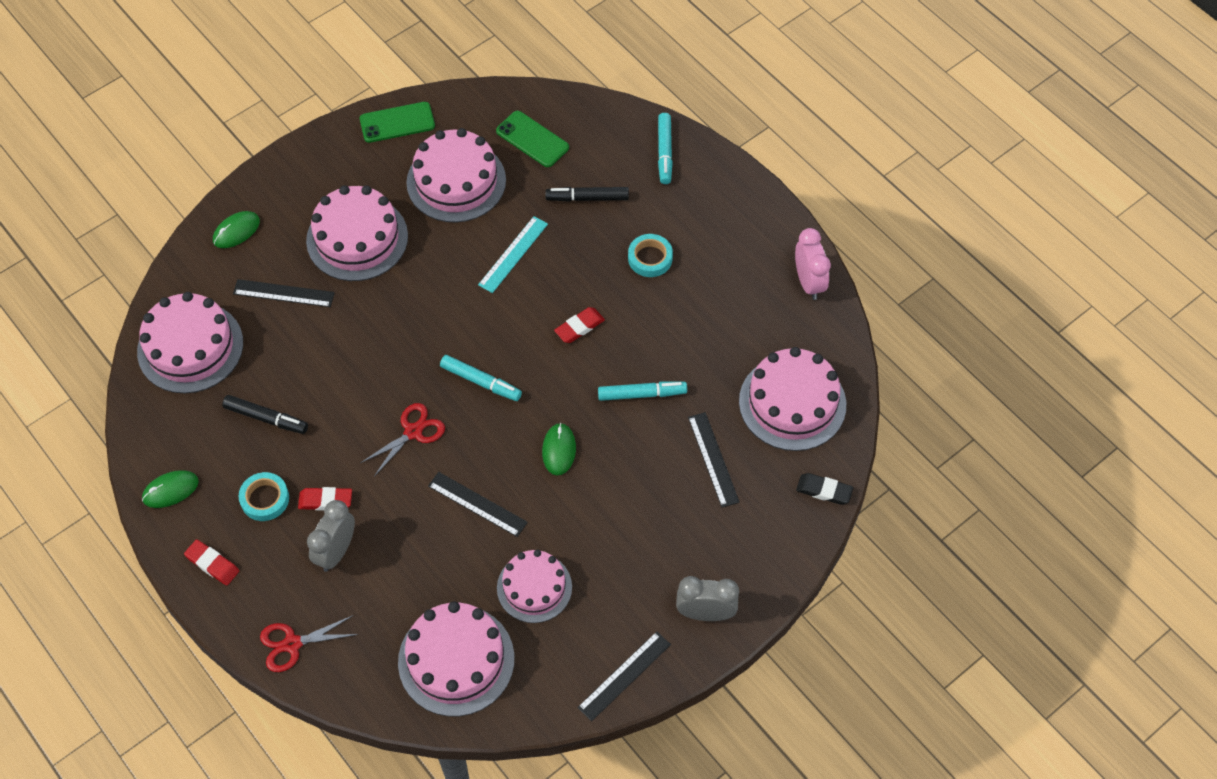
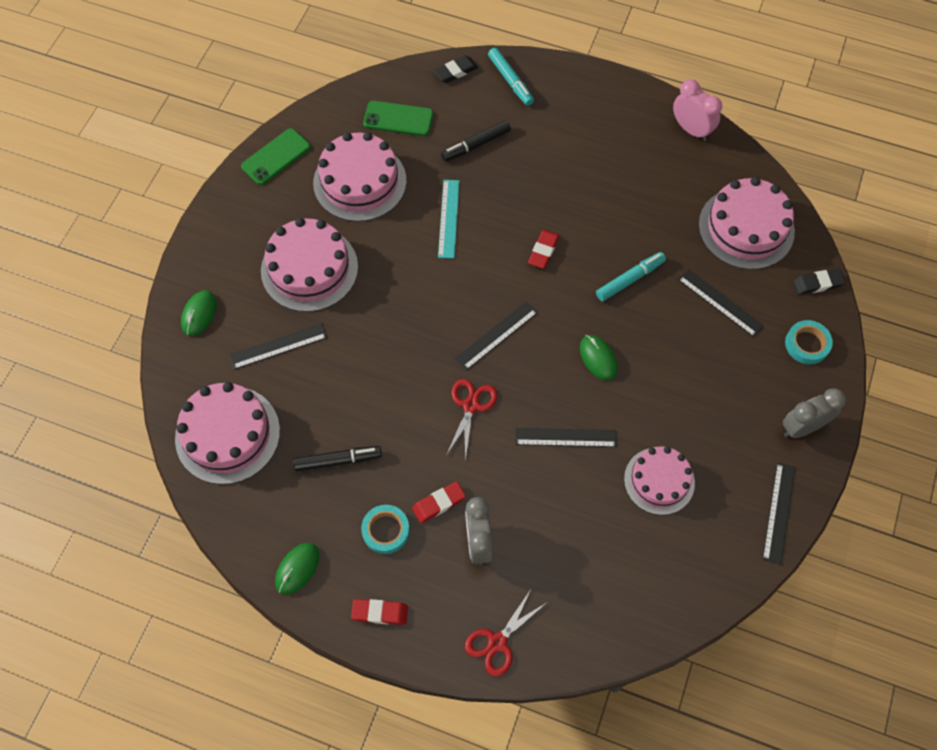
camera: 30 degrees left, 5 degrees up
pink cake [398,601,514,716] -> none
turquoise marker [440,355,522,401] -> black ruler [455,301,538,370]
turquoise tape [628,234,673,277] -> turquoise tape moved to [785,320,833,364]
none -> black eraser [434,55,478,83]

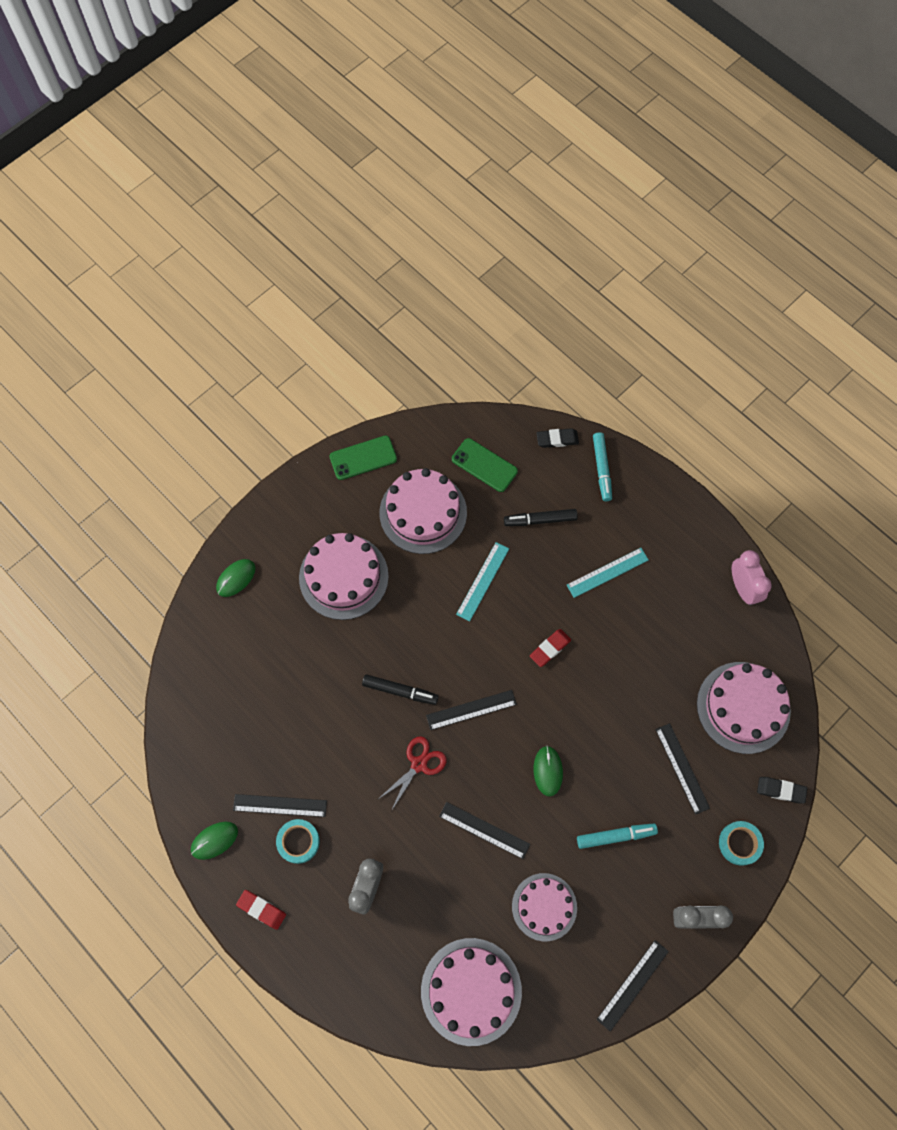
camera: 25 degrees right, 5 degrees up
pink cake [175,382,280,485] -> pink cake moved to [421,938,522,1046]
black ruler [229,323,327,370] -> black ruler moved to [233,794,327,817]
black marker [293,446,382,472] -> black marker moved to [362,674,439,705]
red eraser [412,481,466,523] -> none
red scissors [465,590,546,677] -> none
turquoise marker [596,252,666,301] -> turquoise marker moved to [577,823,658,849]
none -> turquoise ruler [567,548,649,598]

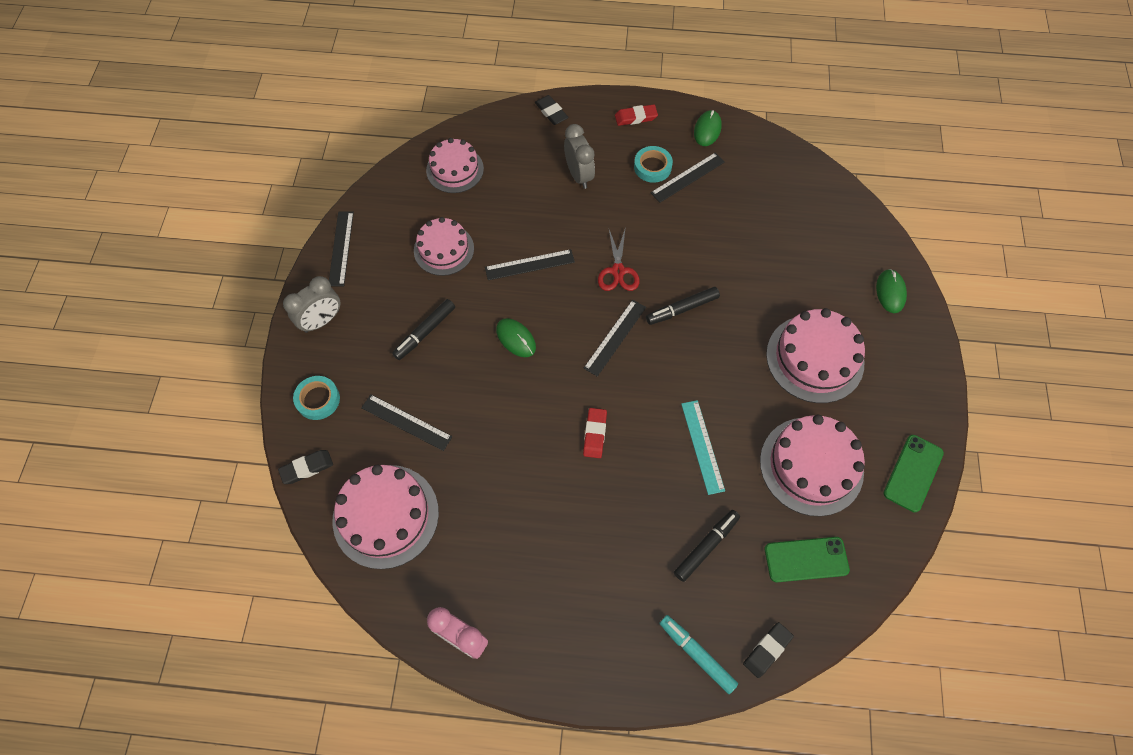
camera: 140 degrees right, 5 degrees down
pink cake [421,938,522,1046] -> pink cake [426,138,484,193], size x0.66
turquoise ruler [567,548,649,598] -> none
turquoise marker [577,823,658,849] -> black marker [392,299,455,360]
none -> black eraser [535,95,569,125]

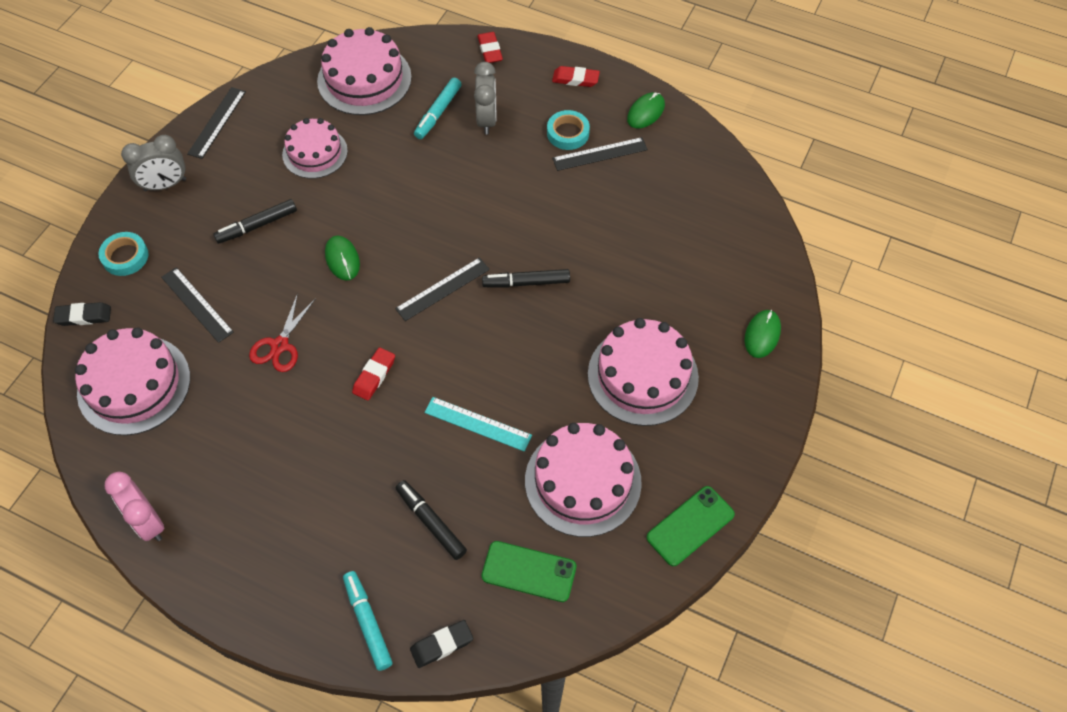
camera: 20 degrees right, 5 degrees down
pink cake [426,138,484,193] -> pink cake [317,27,412,115], size x1.51
black ruler [485,249,575,280] -> none
black eraser [535,95,569,125] -> red eraser [477,32,503,63]
red scissors [598,227,640,291] -> red scissors moved to [249,293,316,372]
black marker [674,510,740,582] -> black marker turned 105 degrees counterclockwise [396,480,467,560]
turquoise ruler [681,400,725,495] -> turquoise ruler turned 75 degrees counterclockwise [424,397,532,452]
none -> turquoise marker [414,78,462,139]

